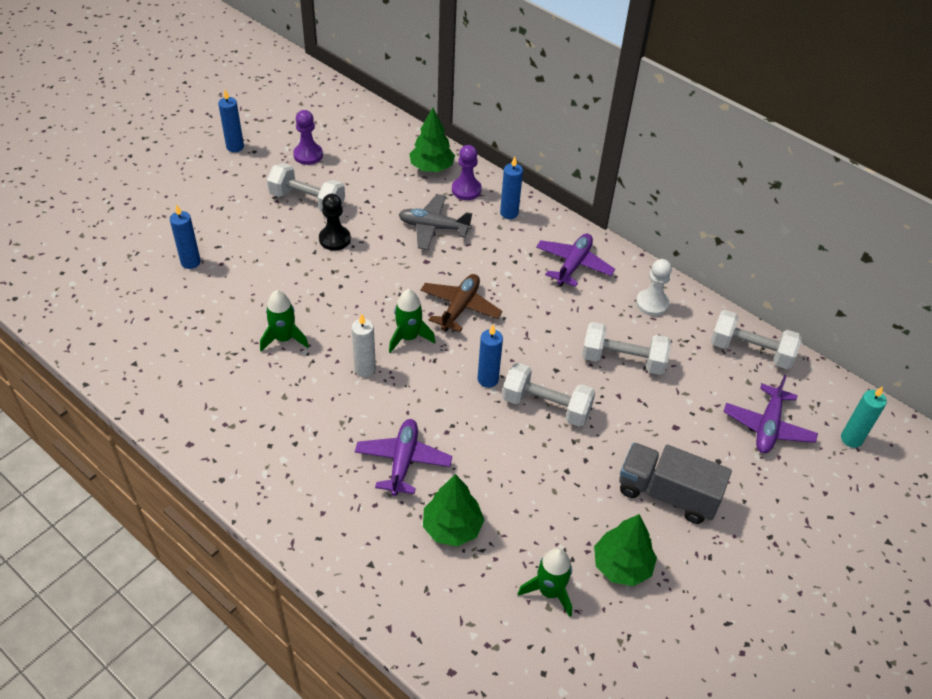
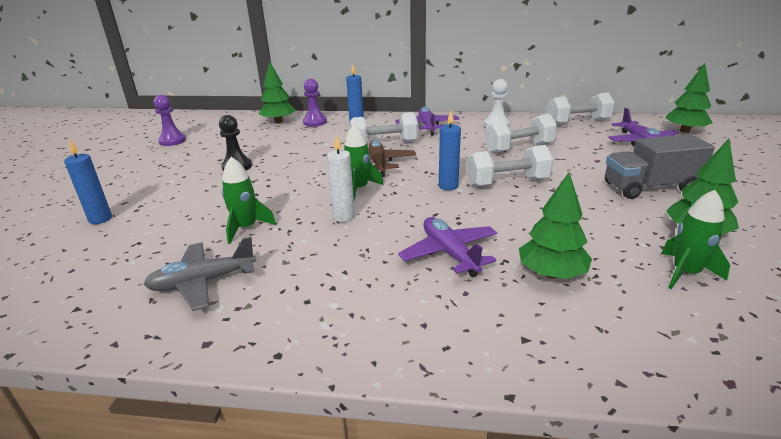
camera: 30 degrees left, 20 degrees down
blue candle [218,89,244,152] -> none
white dumbbell [267,163,345,212] -> white dumbbell moved to [350,112,418,142]
grey plane [399,194,472,250] -> grey plane moved to [143,237,256,311]
turquoise candle [841,386,887,448] -> green tree [665,63,713,133]

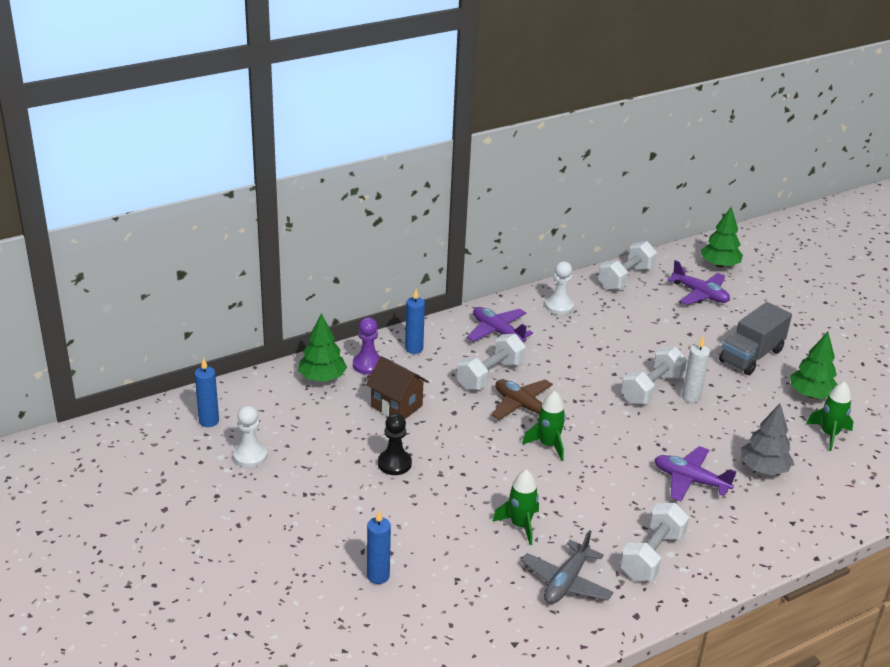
camera: 40 degrees left, 5 degrees up
purple pawn [154,95,186,146] -> white pawn [233,405,267,468]
white candle [327,135,355,222] -> white candle moved to [682,337,710,403]
blue candle [439,111,461,190] -> blue candle moved to [194,358,219,427]
white dumbbell [485,114,558,153] -> white dumbbell moved to [620,503,689,581]
green tree [519,172,592,279] -> grey tree [741,404,794,475]
none -> brown house [366,356,429,419]

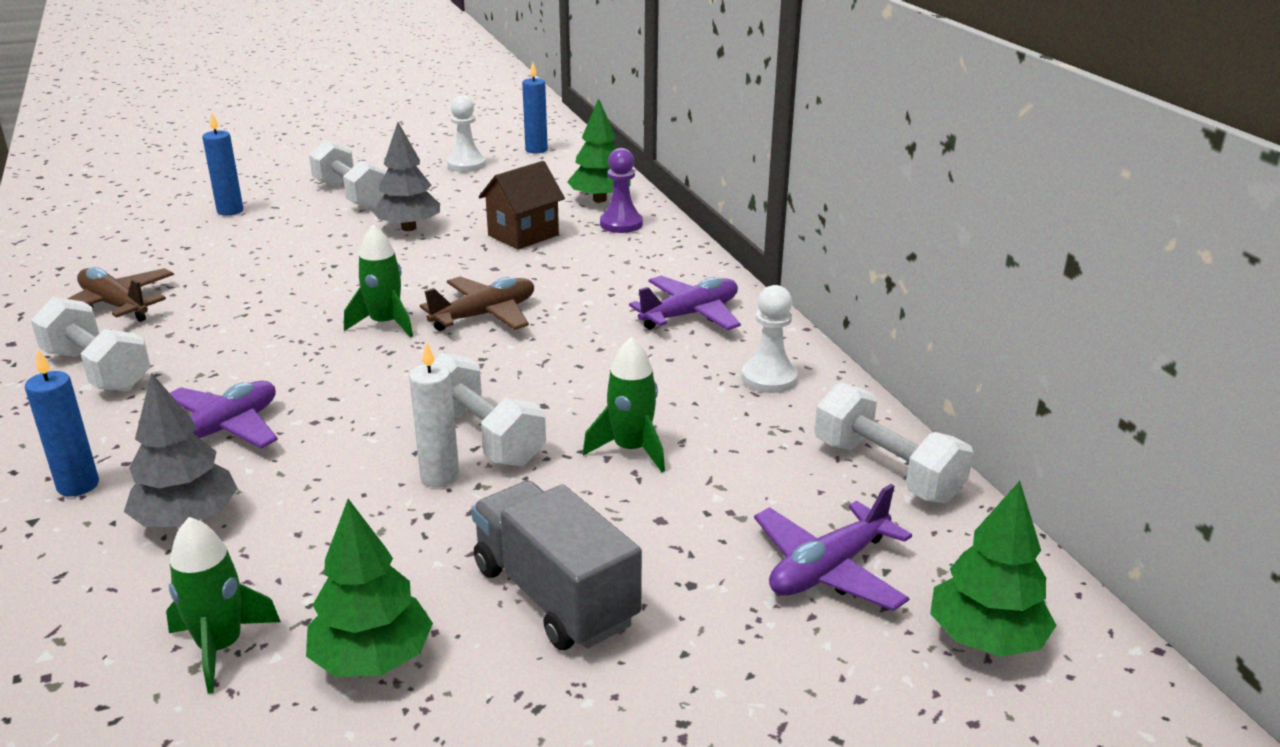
camera: 100 degrees right, 5 degrees down
black pawn [378,413,412,475] -> grey tree [372,122,440,231]
blue candle [405,289,425,354] -> blue candle moved to [25,349,99,497]
white dumbbell [457,334,526,390] -> white dumbbell moved to [309,140,387,209]
green rocket [492,469,539,545] -> green rocket moved to [583,337,665,472]
grey plane [521,530,613,604] -> brown plane [68,267,174,322]

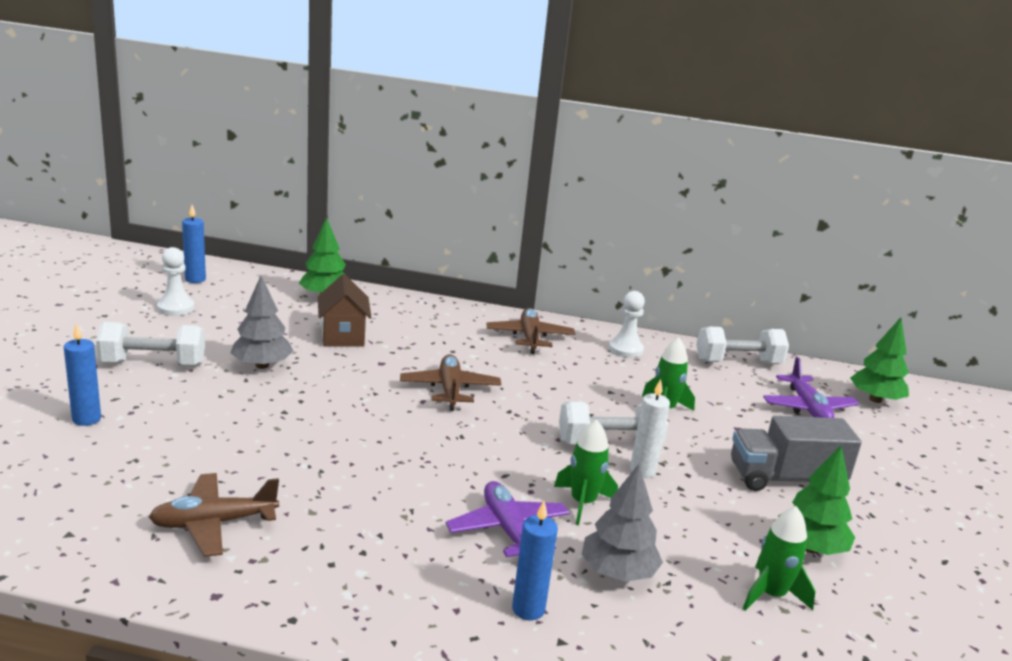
camera: 60 degrees left, 5 degrees down
white dumbbell [31,297,151,391] -> none
green rocket [344,225,413,338] -> green rocket moved to [554,420,618,525]
purple pawn [600,148,643,233] -> none
purple plane [629,276,741,330] -> brown plane [487,308,575,354]

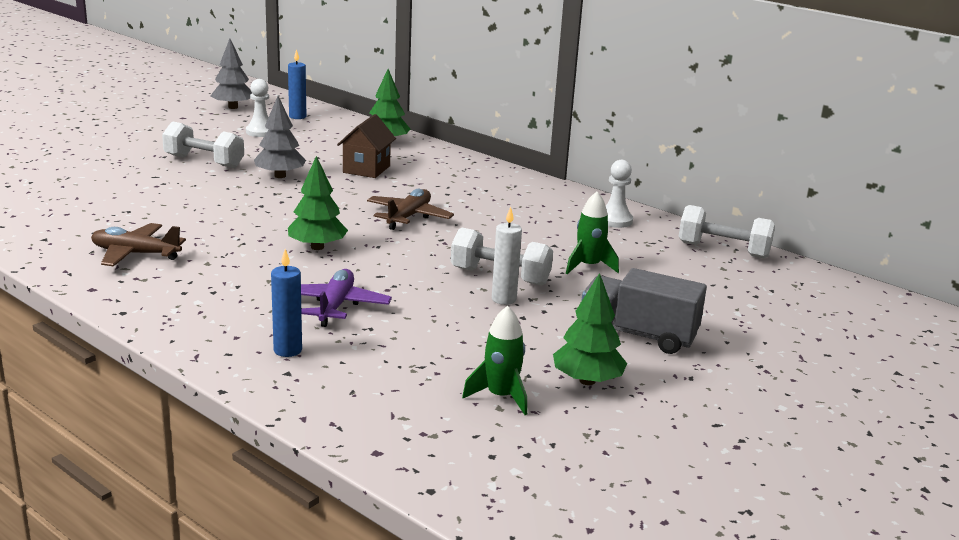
camera: 30 degrees right, 0 degrees up
blue candle [64,323,101,426] -> none
brown plane [487,308,575,354] -> none
green rocket [554,420,618,525] -> none
grey tree [582,464,663,582] -> grey tree moved to [210,39,252,109]
purple plane [763,357,859,418] -> none
green tree [850,318,909,403] -> green tree moved to [288,156,348,250]

